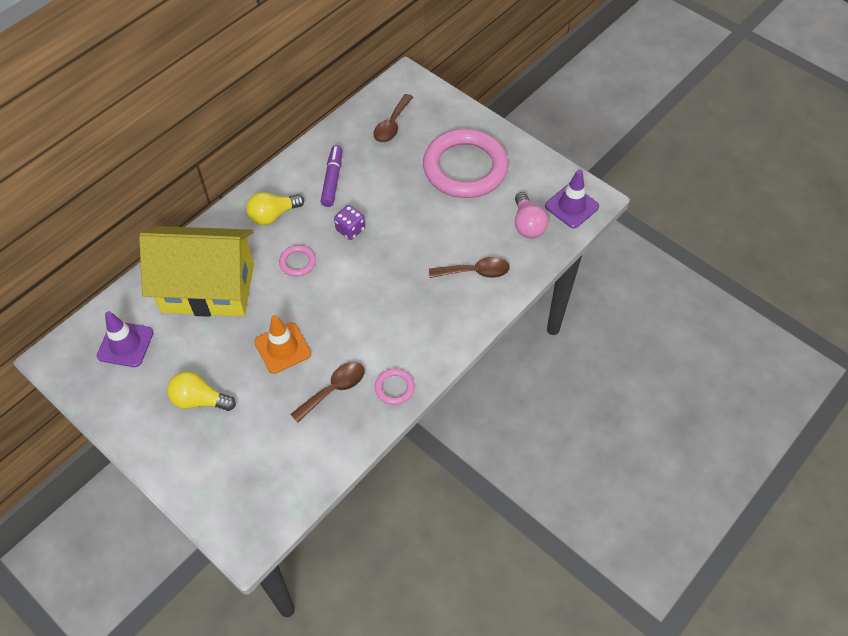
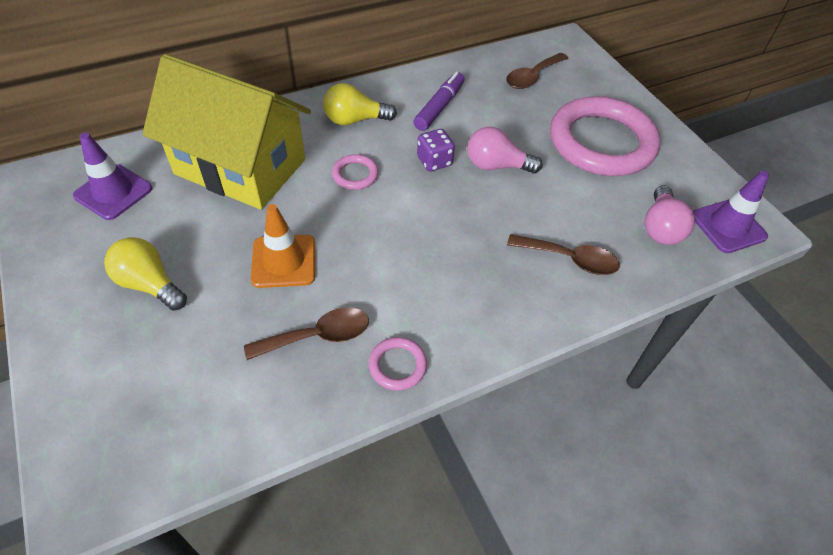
camera: 20 degrees right, 5 degrees down
none -> pink light bulb [467,127,542,174]

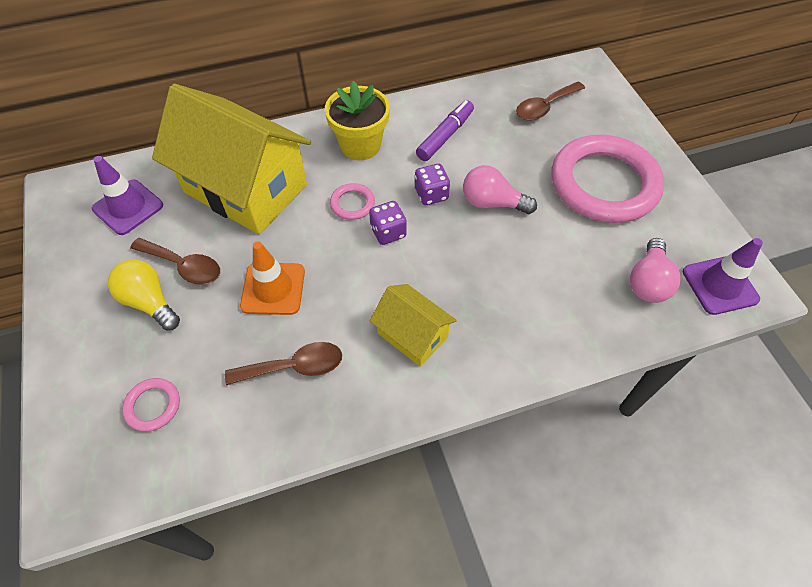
camera: 10 degrees right, 5 degrees up
yellow light bulb [323,83,397,125] -> yellow flower pot [325,81,390,160]
pink ring [369,337,427,391] -> pink ring moved to [122,378,180,431]
brown spoon [507,234,620,275] -> brown spoon moved to [130,238,220,285]
none -> purple dice [369,201,407,245]
none -> yellow house [370,284,457,367]

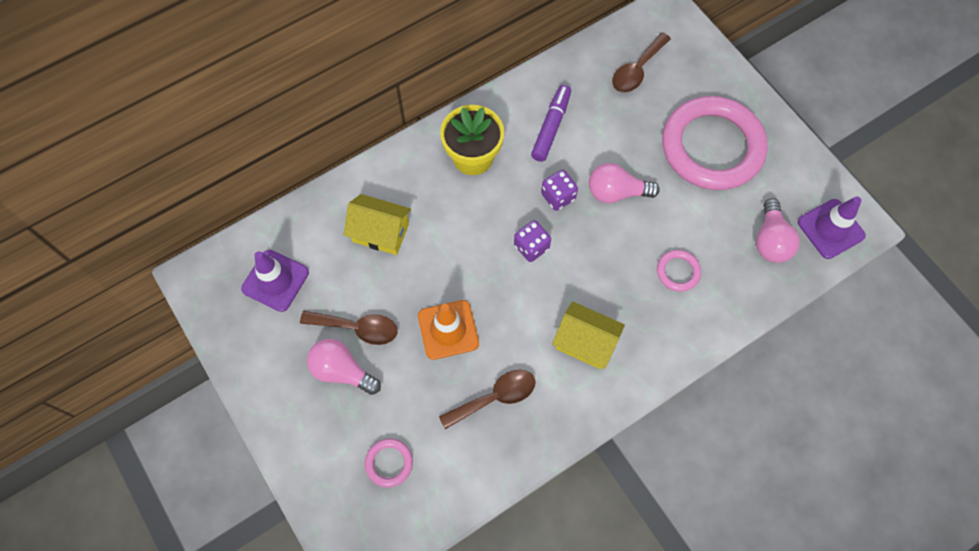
camera: 15 degrees left, 10 degrees up
yellow light bulb [108,259,180,331] -> pink light bulb [307,339,381,395]
yellow house [152,84,311,234] -> yellow house [344,194,411,255], size x0.49
pink ring [330,183,375,220] -> pink ring moved to [657,250,701,292]

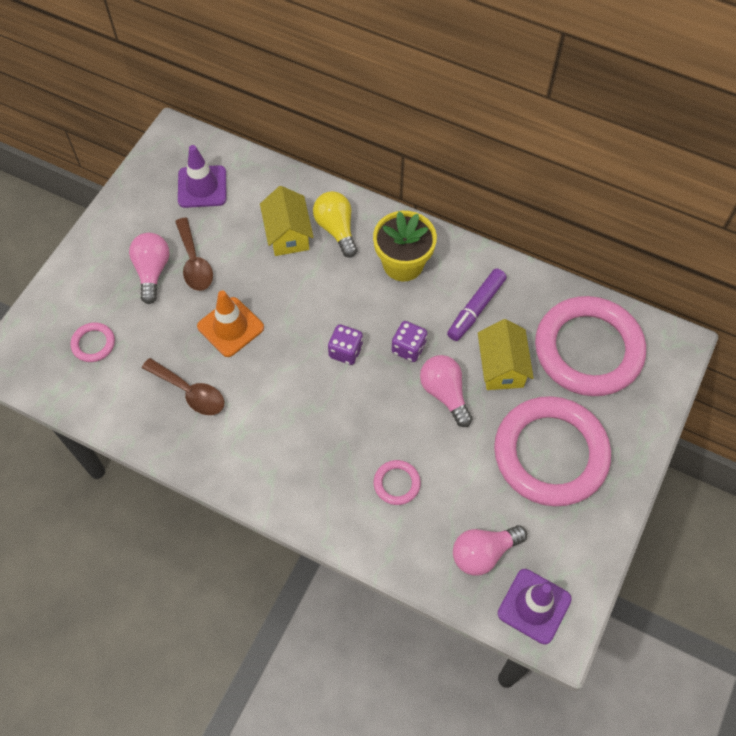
camera: 60 degrees right, 5 degrees down
purple marker [531,85,571,162] -> purple marker turned 135 degrees clockwise [447,269,507,341]
yellow house [552,301,625,369] -> yellow house moved to [478,319,534,390]
brown spoon [612,33,671,93] -> pink ring [535,296,646,396]
none -> yellow light bulb [313,191,357,258]

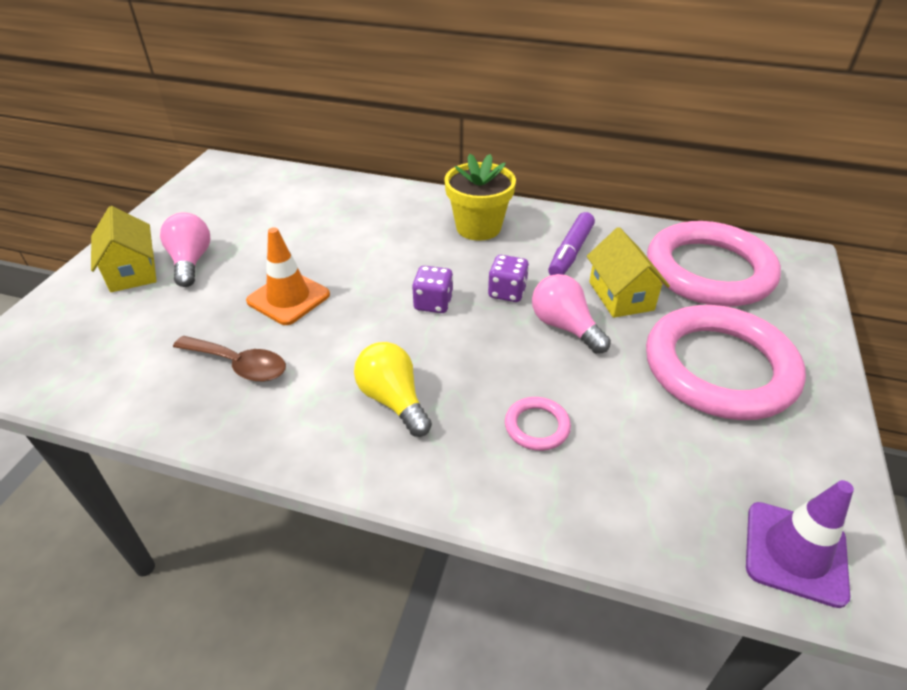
camera: 10 degrees left, 20 degrees down
pink ring [70,322,115,362] -> none
brown spoon [175,218,213,291] -> none
purple traffic cone [178,145,226,208] -> none
yellow house [260,186,314,256] -> yellow house moved to [91,206,157,292]
yellow light bulb [313,191,357,258] -> yellow light bulb moved to [354,342,432,437]
pink light bulb [453,525,527,576] -> none

